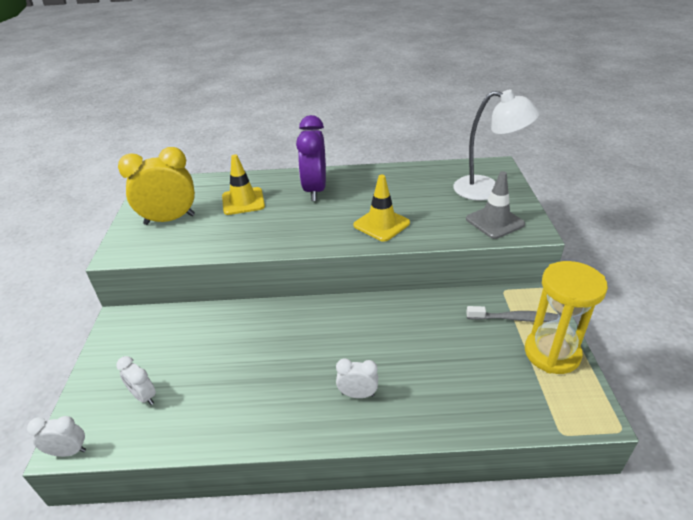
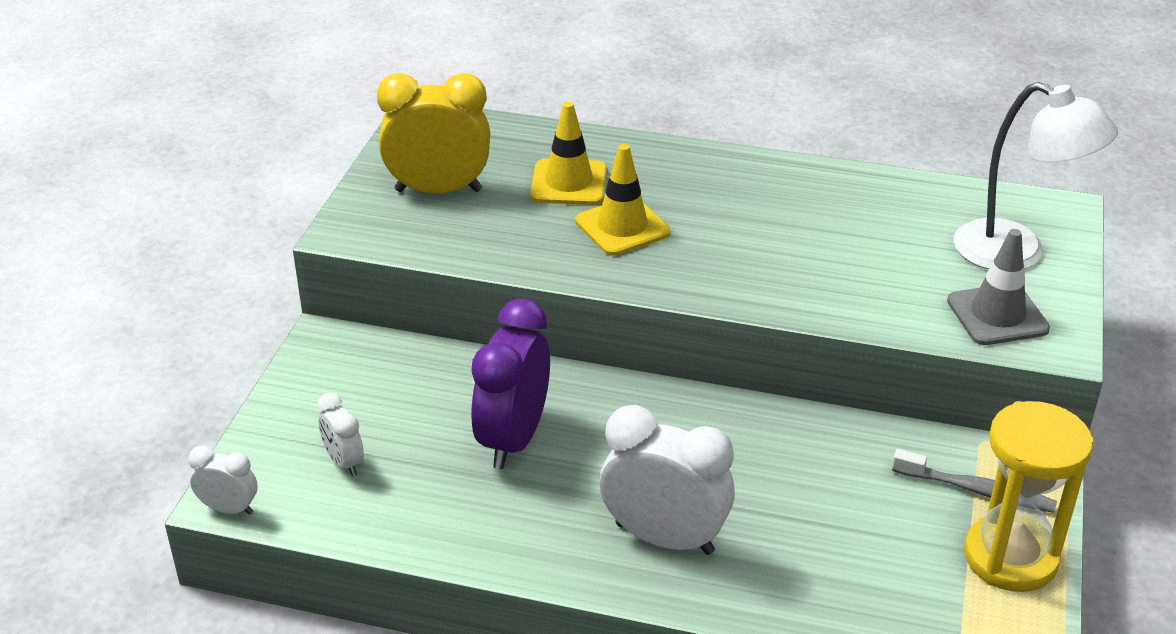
camera: 15 degrees right, 0 degrees up
purple clock [296,115,326,201] -> purple clock moved to [471,299,550,469]
white clock [336,358,378,398] -> white clock [600,405,735,555], size x1.97
yellow traffic cone [353,175,410,242] -> yellow traffic cone moved to [575,144,670,256]

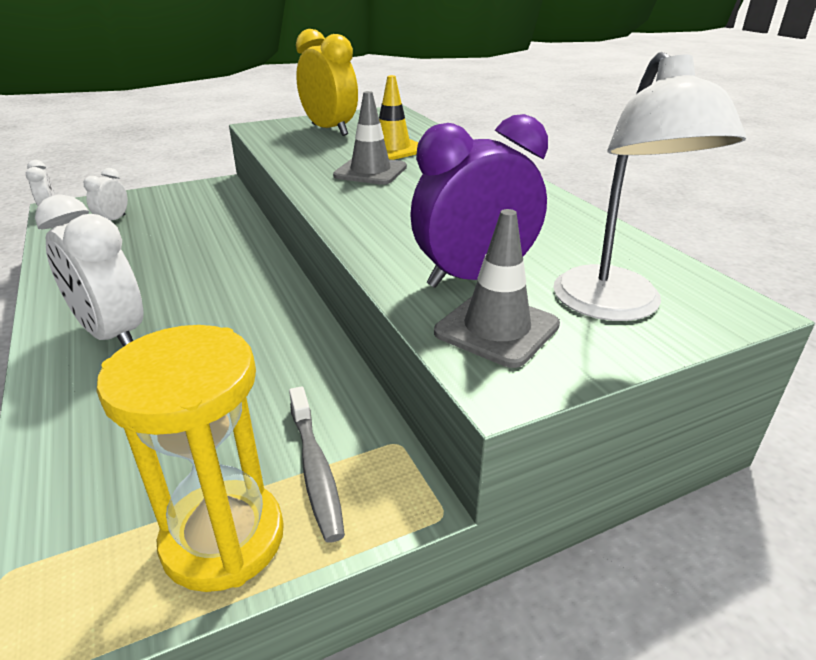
camera: 50 degrees right, 5 degrees down
purple clock [471,299,550,469] -> purple clock moved to [411,114,548,288]
yellow traffic cone [575,144,670,256] -> grey traffic cone [333,91,407,185]
white clock [600,405,735,555] -> white clock turned 150 degrees clockwise [35,194,143,347]

